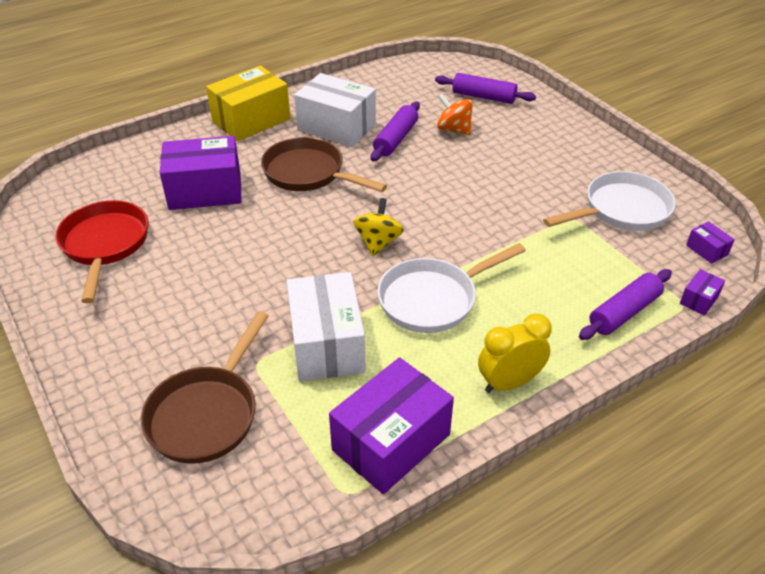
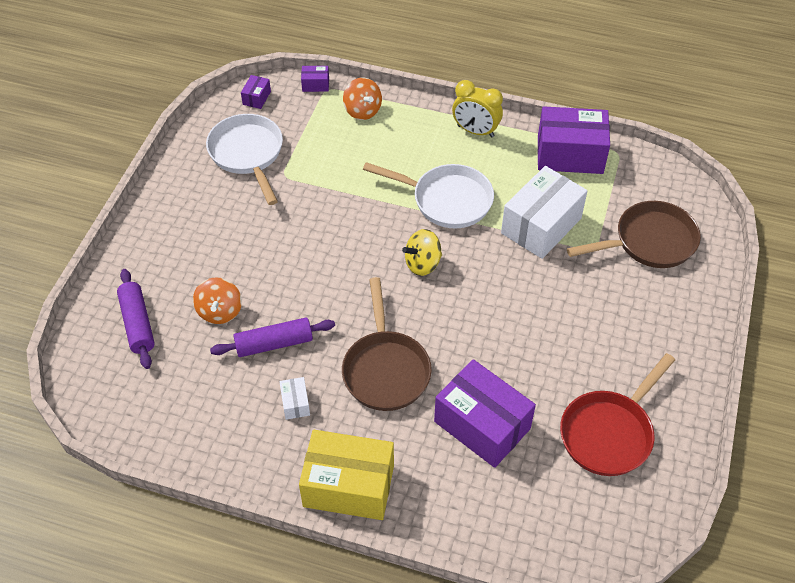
camera: 130 degrees left, 10 degrees up
white box [294,73,376,147] -> white box [279,377,310,420], size x0.43
white pan [543,171,676,231] -> white pan turned 45 degrees clockwise [206,114,283,205]
purple rolling pin [579,269,672,340] -> orange spinning top [343,78,382,120]

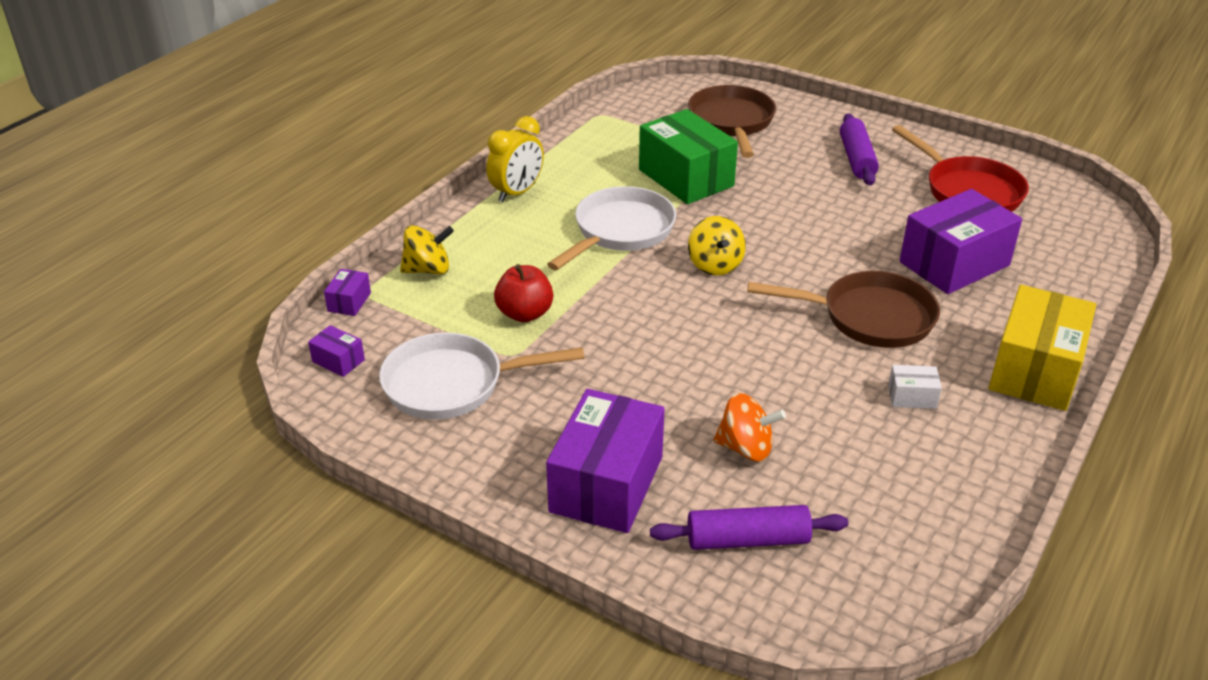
camera: 75 degrees left, 15 degrees down
purple rolling pin [210,318,335,357] -> purple rolling pin moved to [840,114,879,185]
orange spinning top [343,78,382,120] -> yellow spinning top [400,225,454,274]
white box [501,166,588,259] -> green box [639,109,738,204]
purple box [538,106,610,174] -> purple box moved to [546,389,665,533]
none -> red apple [494,264,553,323]

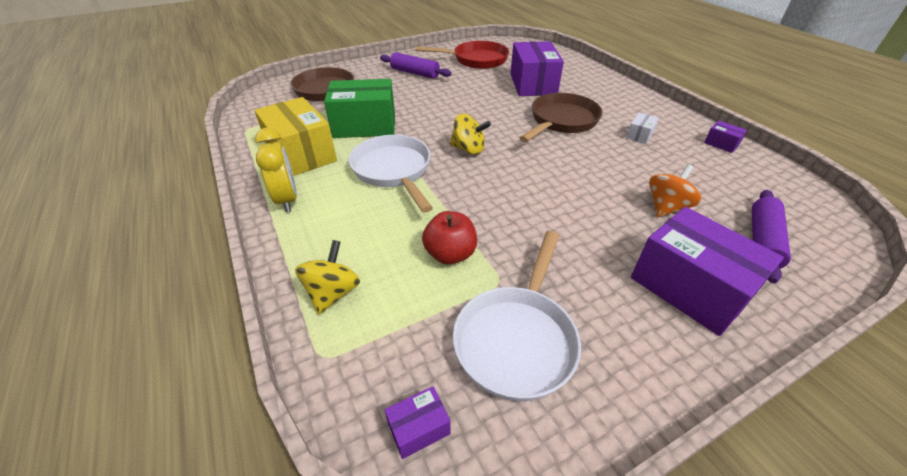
camera: 60 degrees left, 5 degrees up
purple box [324,269,371,316] -> purple box moved to [704,121,747,153]
yellow box [989,285,1096,411] -> yellow box moved to [254,97,337,176]

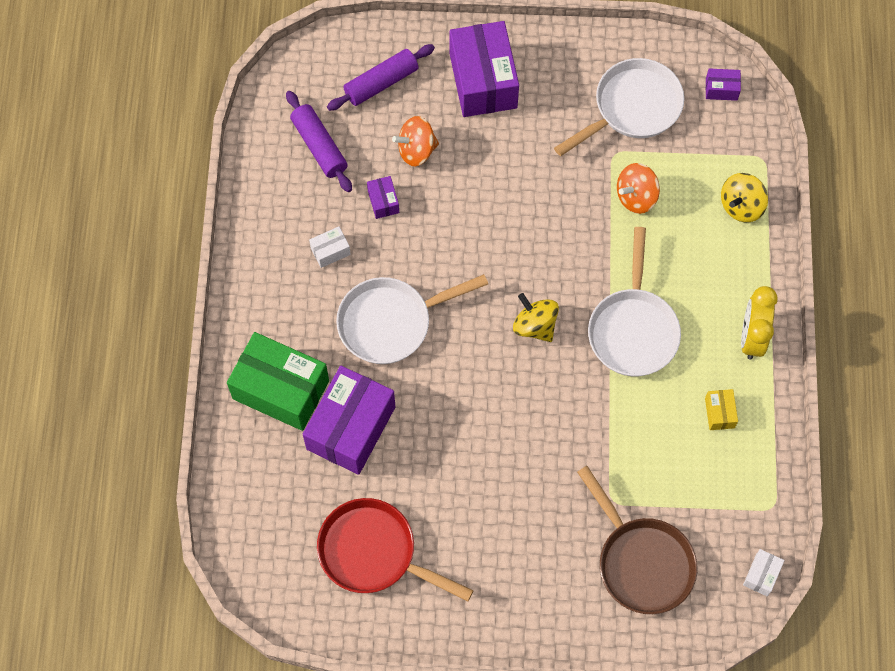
camera: 150 degrees left, 25 degrees up
yellow box [254,97,337,176] -> yellow box [705,389,738,430], size x0.43
green box [324,79,395,138] -> green box moved to [227,332,329,431]
purple rolling pin [380,52,452,79] -> purple rolling pin moved to [286,91,352,192]
red apple [422,211,477,265] -> orange spinning top [617,163,660,214]
brown pan [519,93,603,142] -> white pan [336,274,488,364]
purple box [704,121,747,153] -> purple box moved to [367,176,399,219]
none -> white box [743,549,785,596]

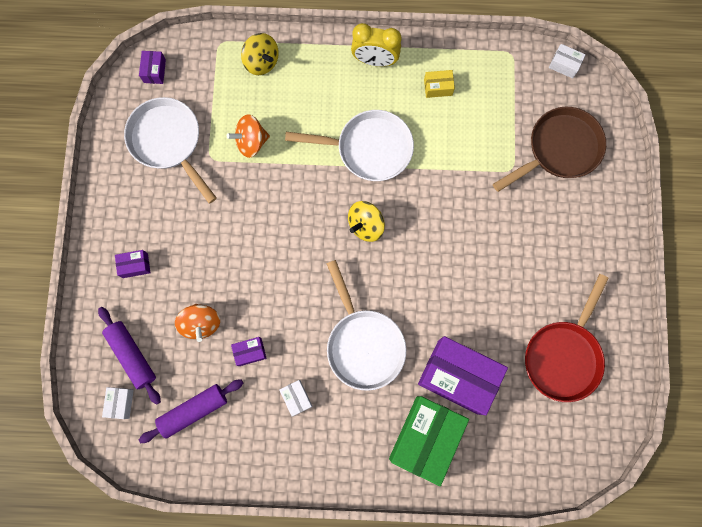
camera: 90 degrees left, 10 degrees up
purple box [450,21,519,117] -> purple box [115,250,150,278], size x0.43
orange spinning top [617,163,660,214] -> orange spinning top turned 105 degrees clockwise [227,114,270,158]
none -> white box [102,387,134,419]

